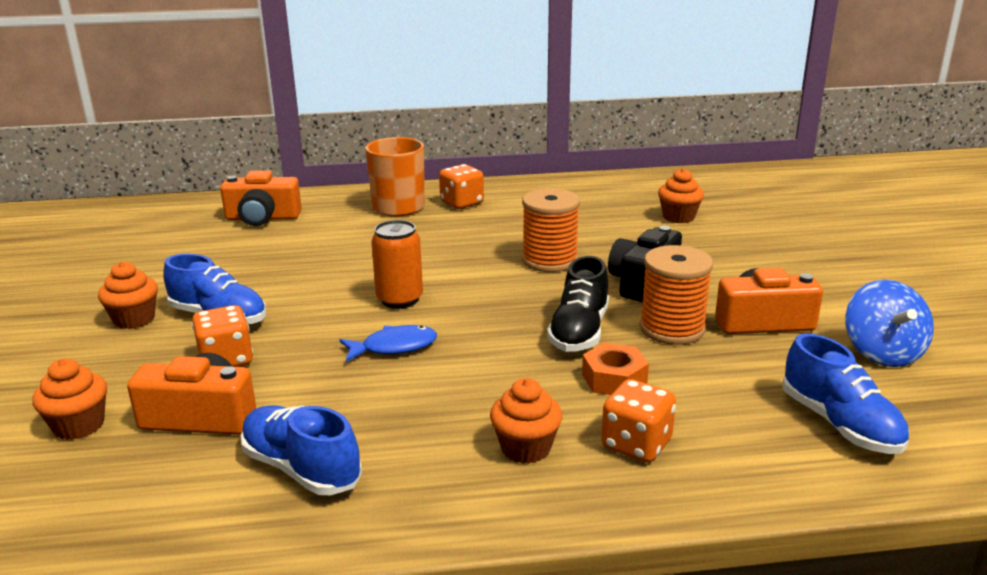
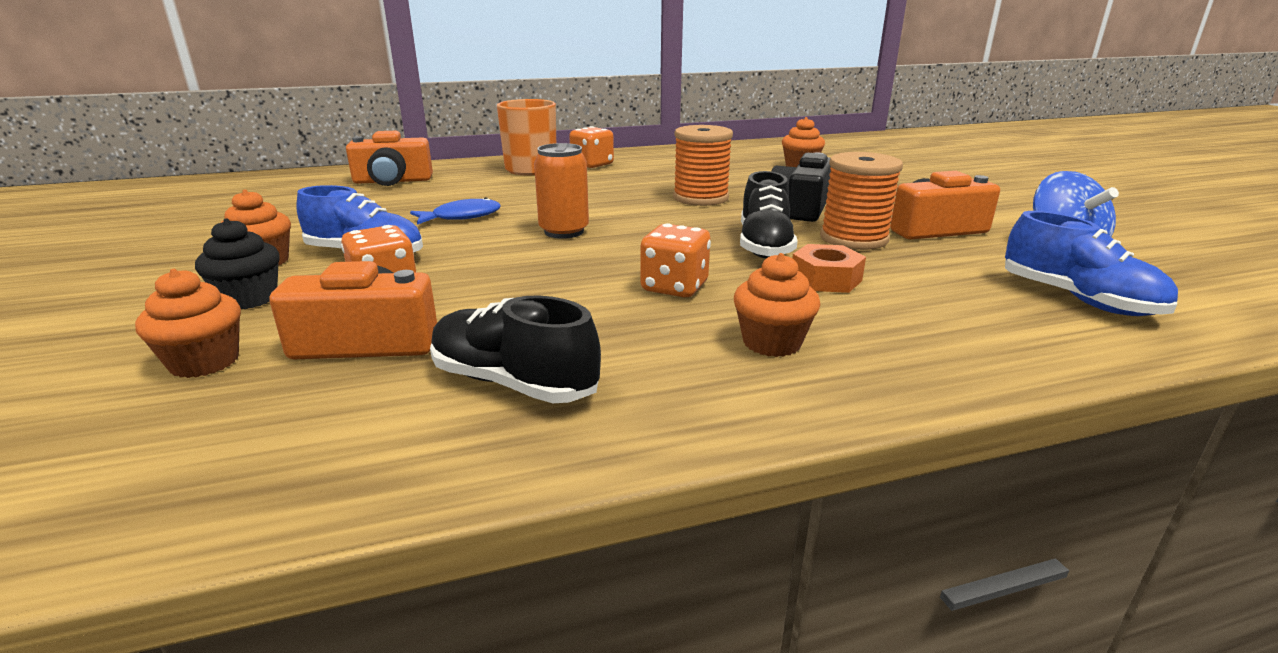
camera: 10 degrees left, 0 degrees up
blue shoe [241,405,362,495] -> black shoe [430,295,601,403]
blue fish [340,325,437,362] -> blue fish moved to [410,197,501,225]
orange dice [601,379,676,463] -> orange dice moved to [640,224,711,297]
none -> black cupcake [195,218,280,309]

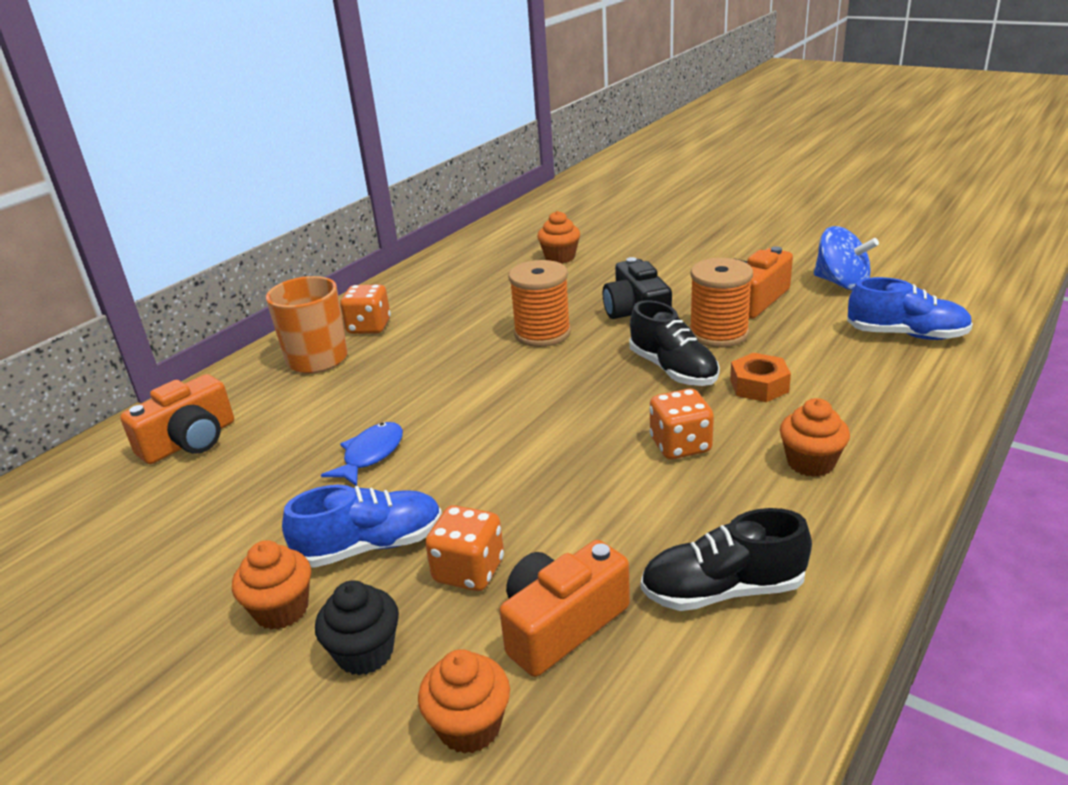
camera: 35 degrees left, 5 degrees up
orange can [534,143,589,239] -> none

